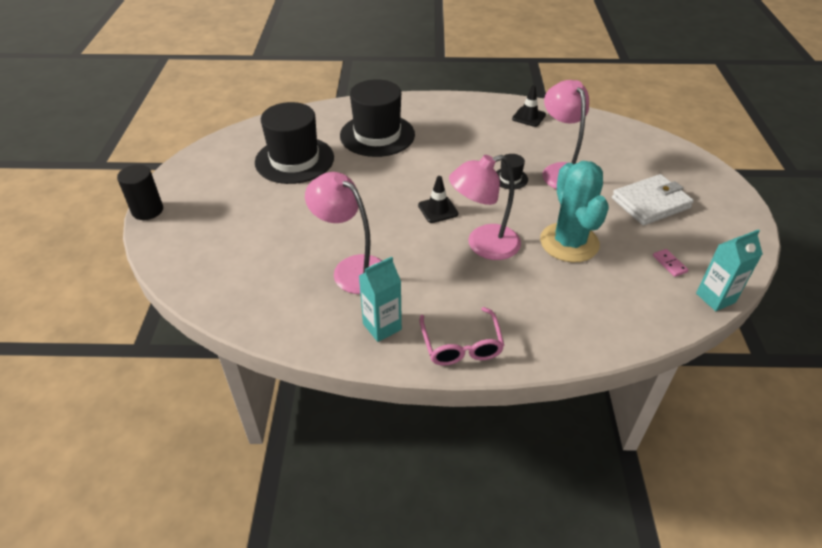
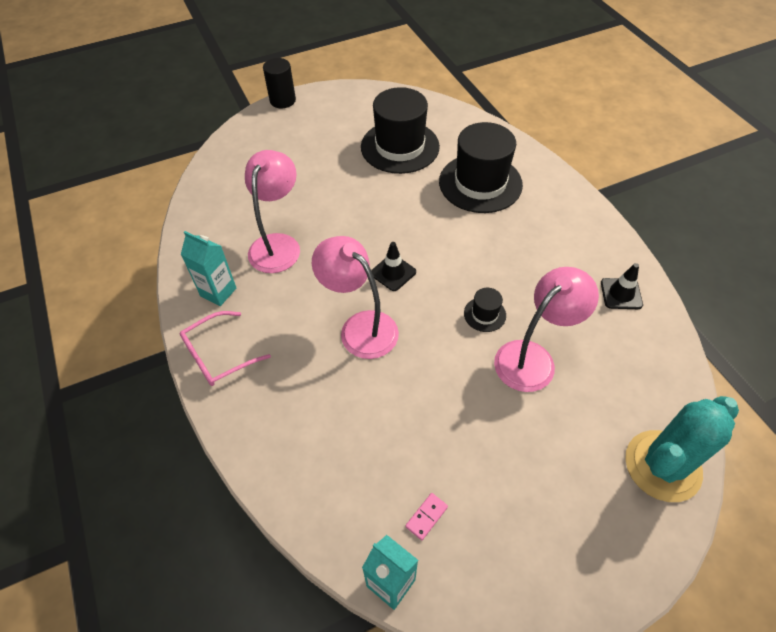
camera: 65 degrees right, 10 degrees up
turquoise cactus [540,161,609,262] -> turquoise cactus moved to [625,396,739,502]
white wallet [612,174,694,225] -> none

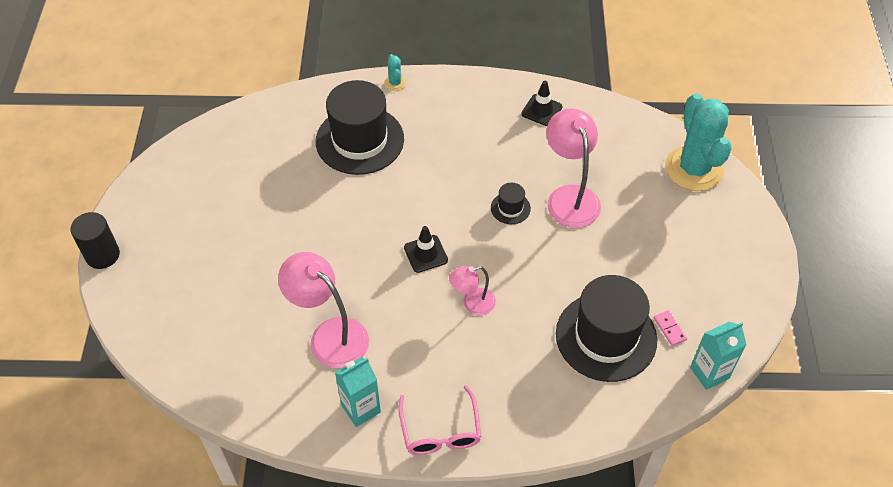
camera: 65 degrees left, 0 degrees up
pink lamp [312,236,399,359] -> pink lamp [449,266,496,315], size x0.57
black hat [361,87,440,174] -> black hat moved to [556,275,657,382]
none -> turquoise cactus [384,54,406,91]

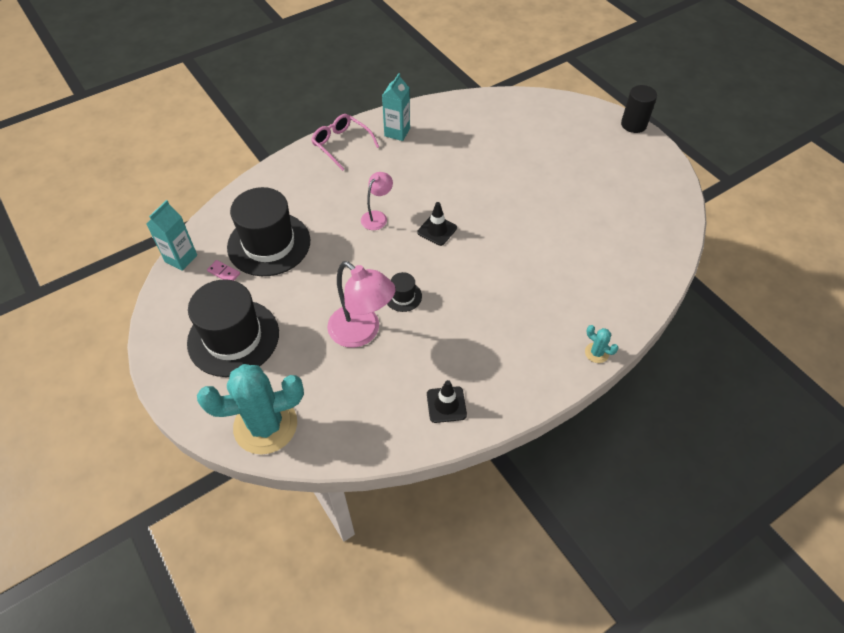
camera: 145 degrees right, 0 degrees up
pink lamp [278,252,369,368] -> none
black hat [316,80,404,175] -> black hat moved to [187,279,279,377]
turquoise cactus [665,93,732,191] -> turquoise cactus turned 60 degrees counterclockwise [197,364,304,455]

